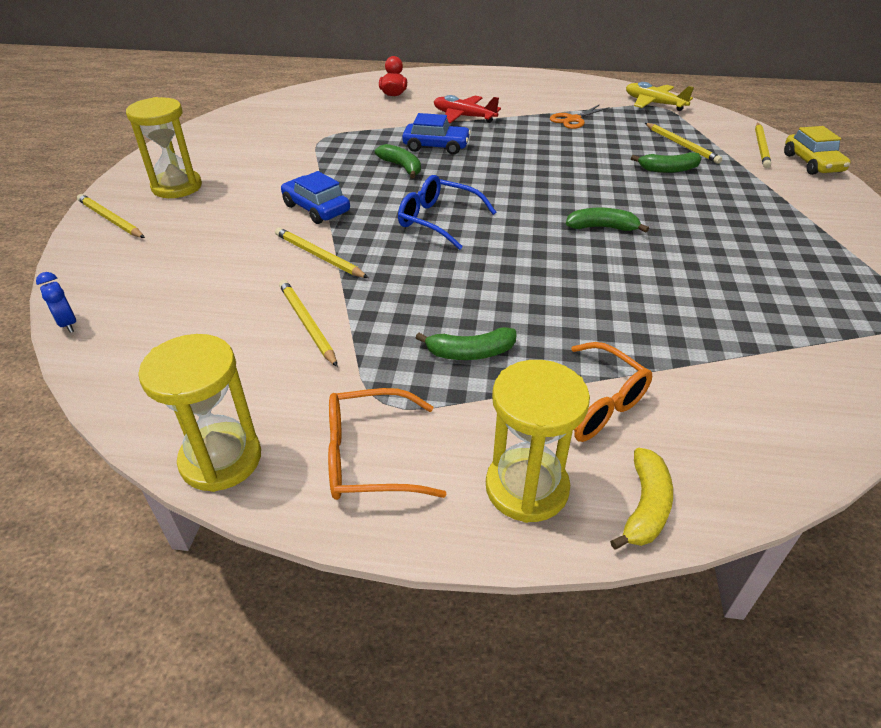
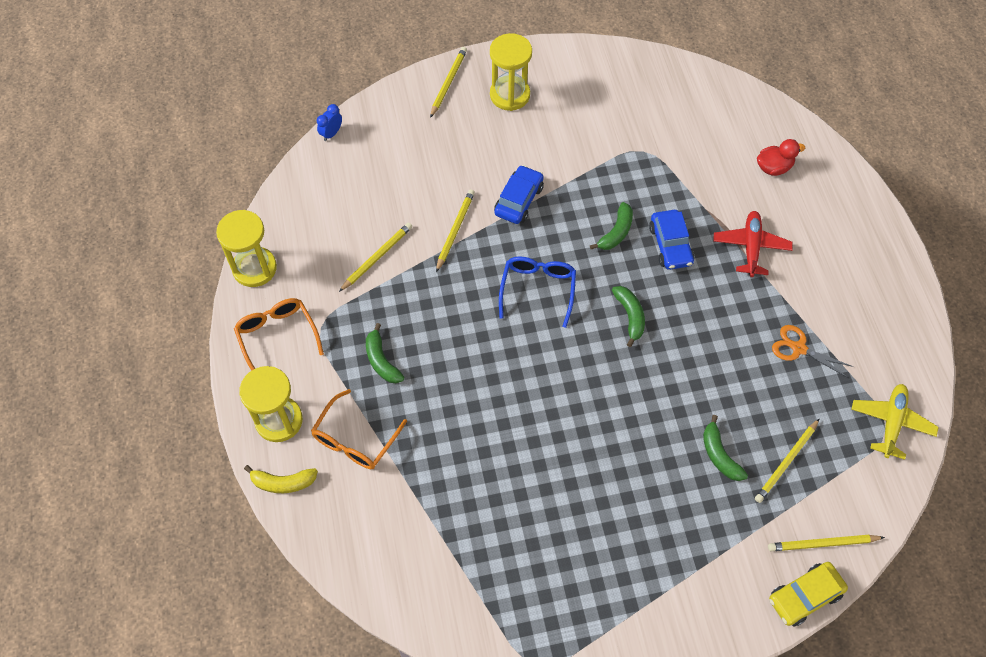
camera: 70 degrees right, 20 degrees up
green banana [566,208,649,233] -> green banana moved to [612,286,645,347]

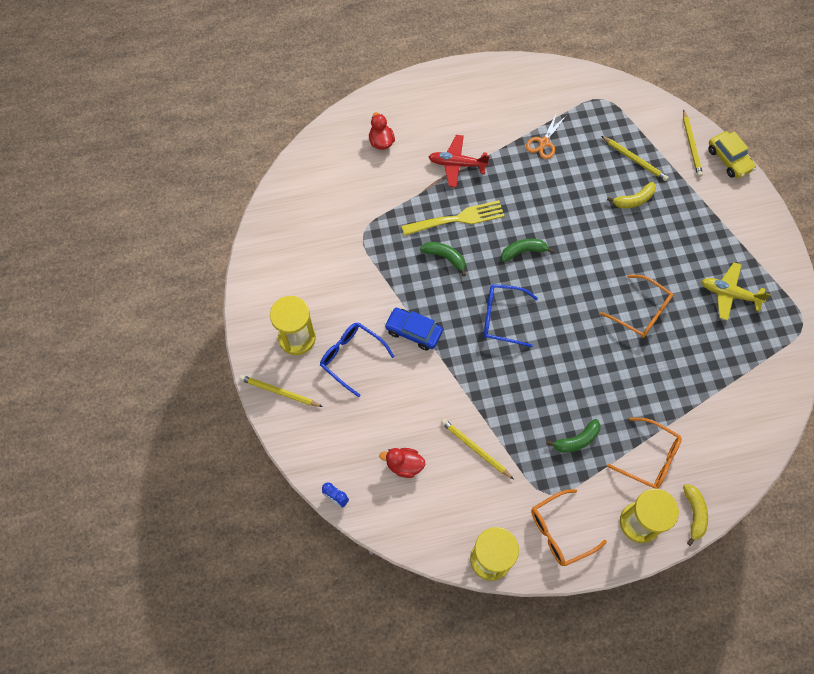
camera: 90 degrees left, 5 degrees up
yellow pencil [436,189,475,272] -> none
blue car [649,210,694,270] -> yellow fork [402,200,504,236]
green banana [703,415,748,481] -> yellow banana [607,182,656,208]
yellow plane [851,384,939,460] -> yellow plane moved to [701,262,771,321]
none -> blue glasses [320,322,395,397]
none -> red duck [379,448,425,478]
none -> orange glasses [600,275,673,338]

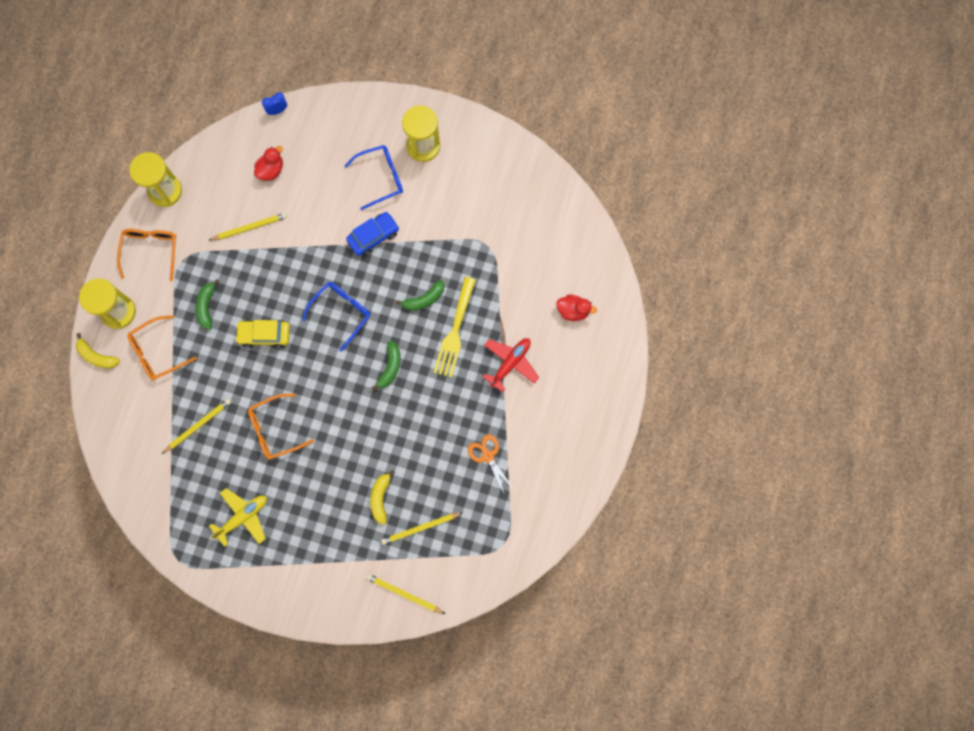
camera: 120 degrees right, 10 degrees up
yellow pencil [239,375,323,407] -> yellow pencil moved to [162,399,231,454]
yellow car [708,131,756,178] -> yellow car moved to [235,320,290,348]

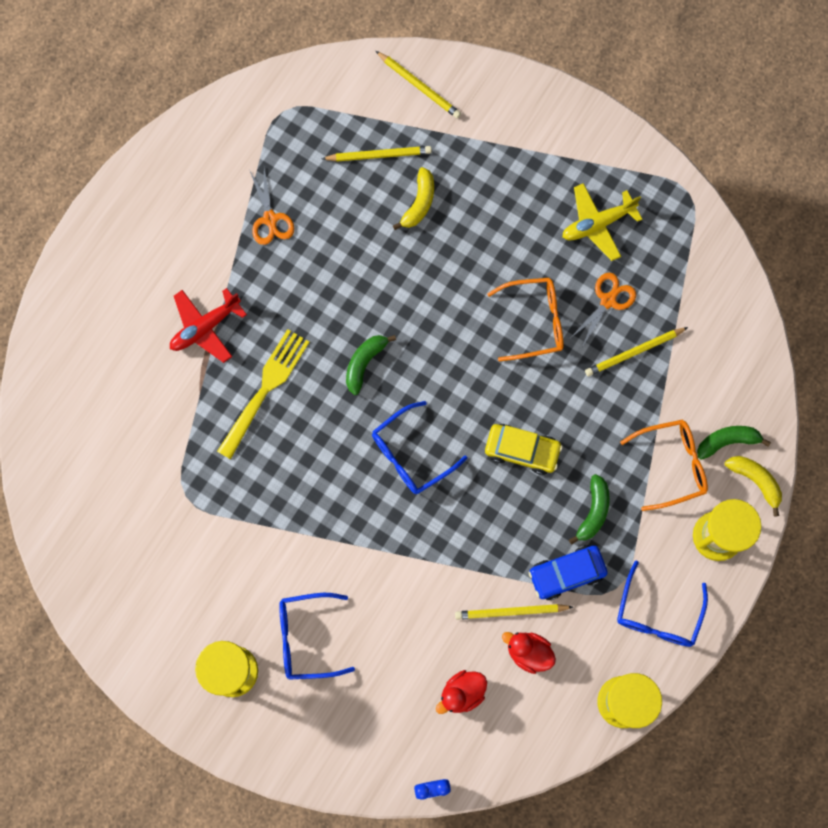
camera: 165 degrees left, 0 degrees up
orange glasses [117,229,176,281] -> blue glasses [617,560,708,647]
blue car [346,212,399,256] -> blue car moved to [529,545,608,600]
green banana [395,280,444,311] -> green banana moved to [697,426,771,460]
red duck [556,295,597,321] -> red duck moved to [502,632,556,674]
none -> orange scissors [571,273,636,349]

